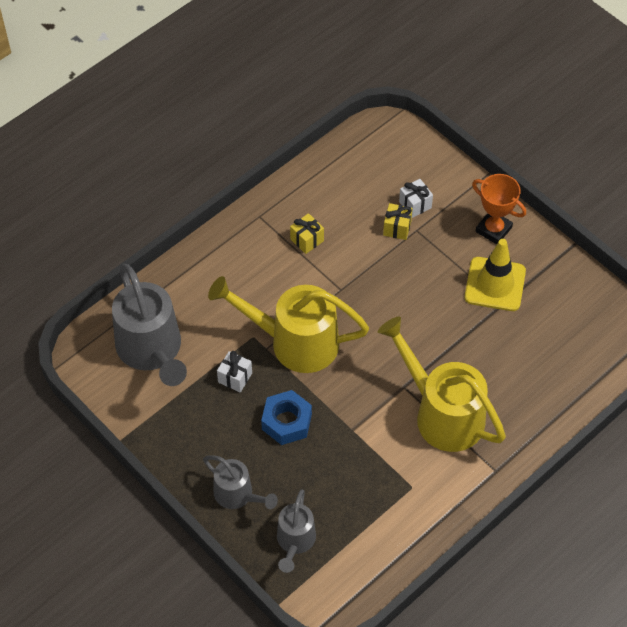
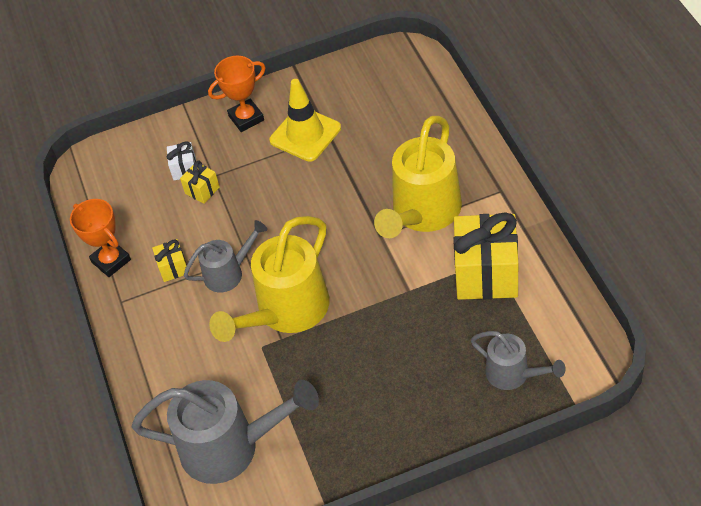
camera: 60 degrees left, 5 degrees down
grey watering can [203,455,278,509] -> grey watering can moved to [184,220,267,292]
white gift [217,351,252,393] -> none
blue nut [261,390,312,445] -> none
yellow watering can [378,317,506,452] -> yellow watering can turned 45 degrees counterclockwise [374,116,462,238]
none -> orange trophy [70,199,131,277]
none -> yellow gift [453,212,518,300]

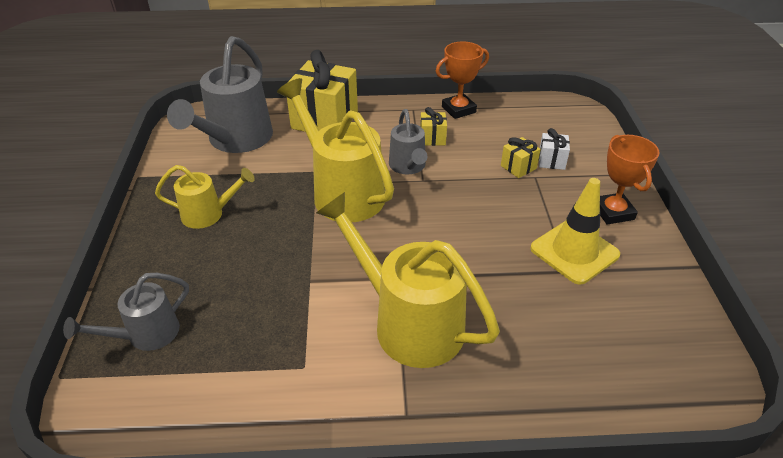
camera: 100 degrees right, 10 degrees down
yellow gift [453,212,518,300] -> yellow gift moved to [287,50,358,132]
none -> yellow watering can [155,165,255,229]

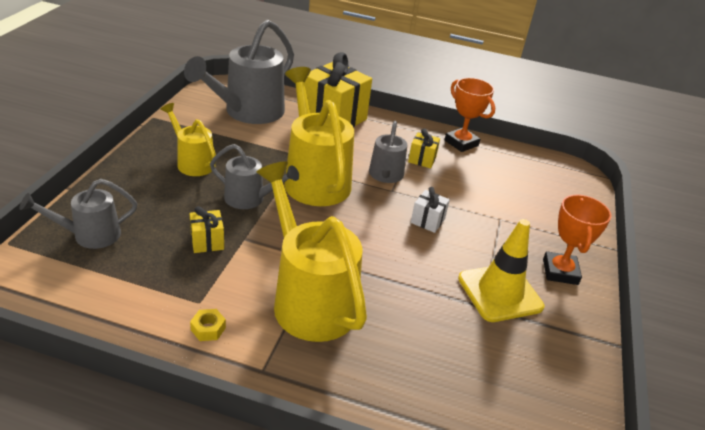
camera: 15 degrees right, 5 degrees down
yellow watering can [155,165,255,229] -> yellow watering can turned 150 degrees counterclockwise [160,103,216,176]
orange trophy [436,42,489,119] -> orange trophy turned 60 degrees clockwise [444,78,495,152]
yellow gift [501,137,541,178] -> yellow gift moved to [190,206,224,253]
white gift [539,128,570,170] -> white gift moved to [411,187,450,233]
none -> yellow nut [190,309,226,341]
none -> grey watering can [210,144,299,209]

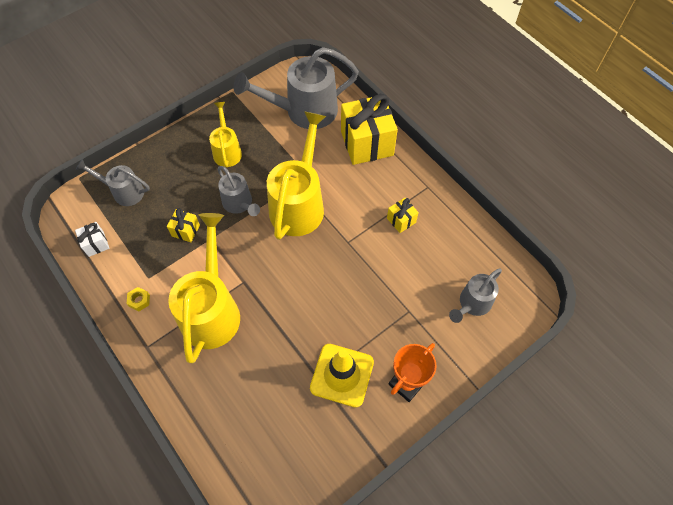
camera: 40 degrees right, 25 degrees up
grey watering can [369,121,407,183] -> grey watering can moved to [449,269,502,323]
white gift [411,187,450,233] -> white gift moved to [75,222,110,257]
orange trophy [444,78,495,152] -> none

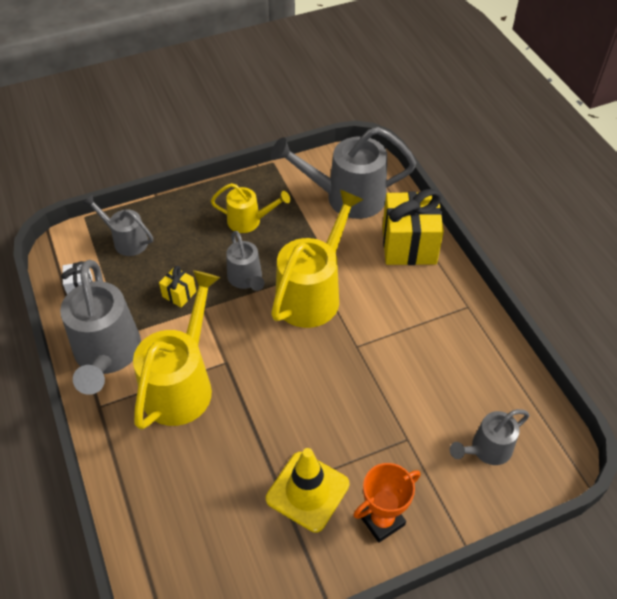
camera: 15 degrees right, 10 degrees down
yellow nut [127,287,150,311] -> grey watering can [60,260,141,395]
yellow watering can [209,102,242,167] -> yellow watering can turned 90 degrees clockwise [211,183,290,233]
yellow gift [387,198,419,233] -> none

